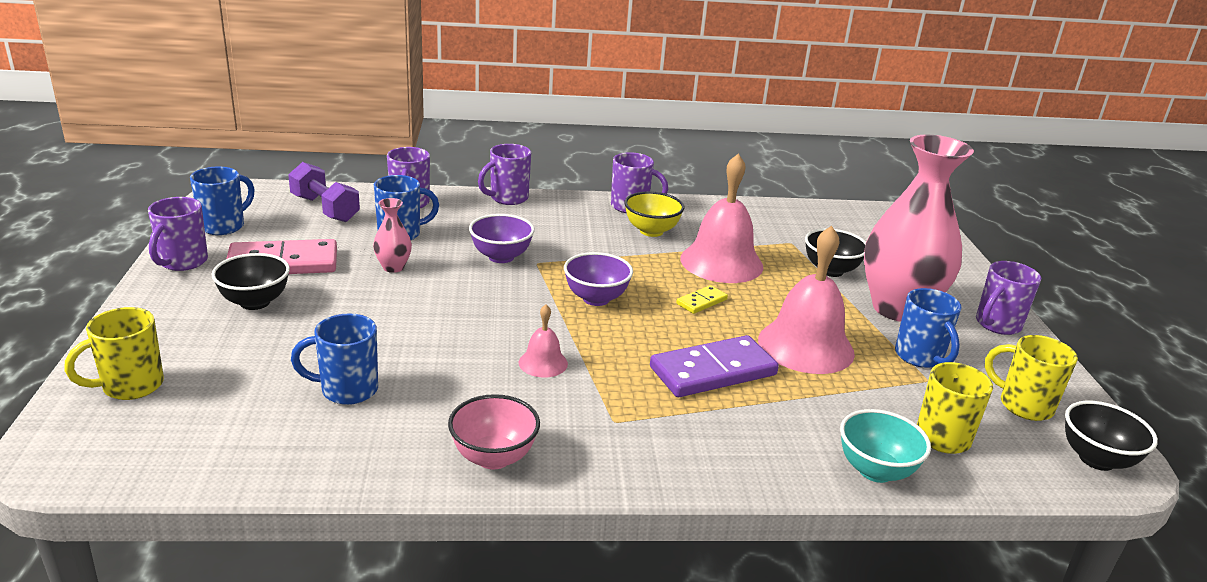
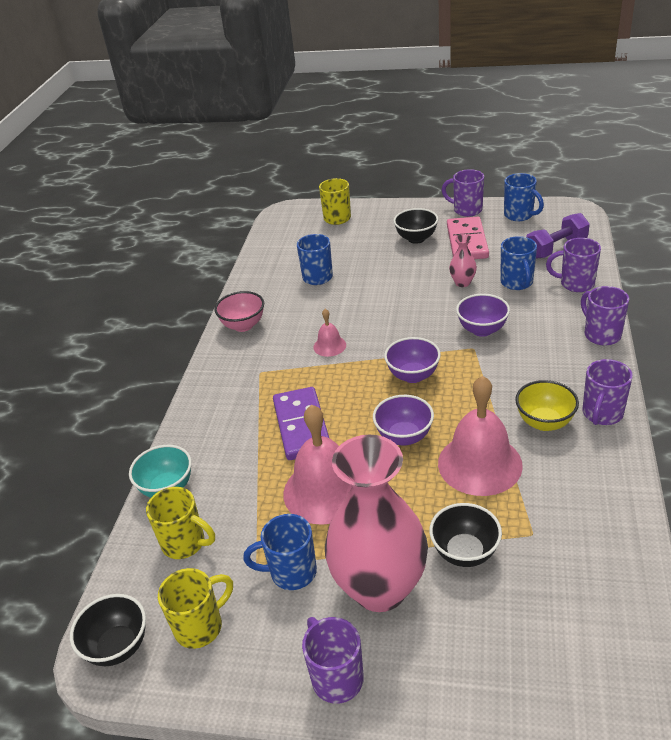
camera: 110 degrees right, 10 degrees up
yellow domino [676,285,728,314] -> purple bowl [373,395,434,446]

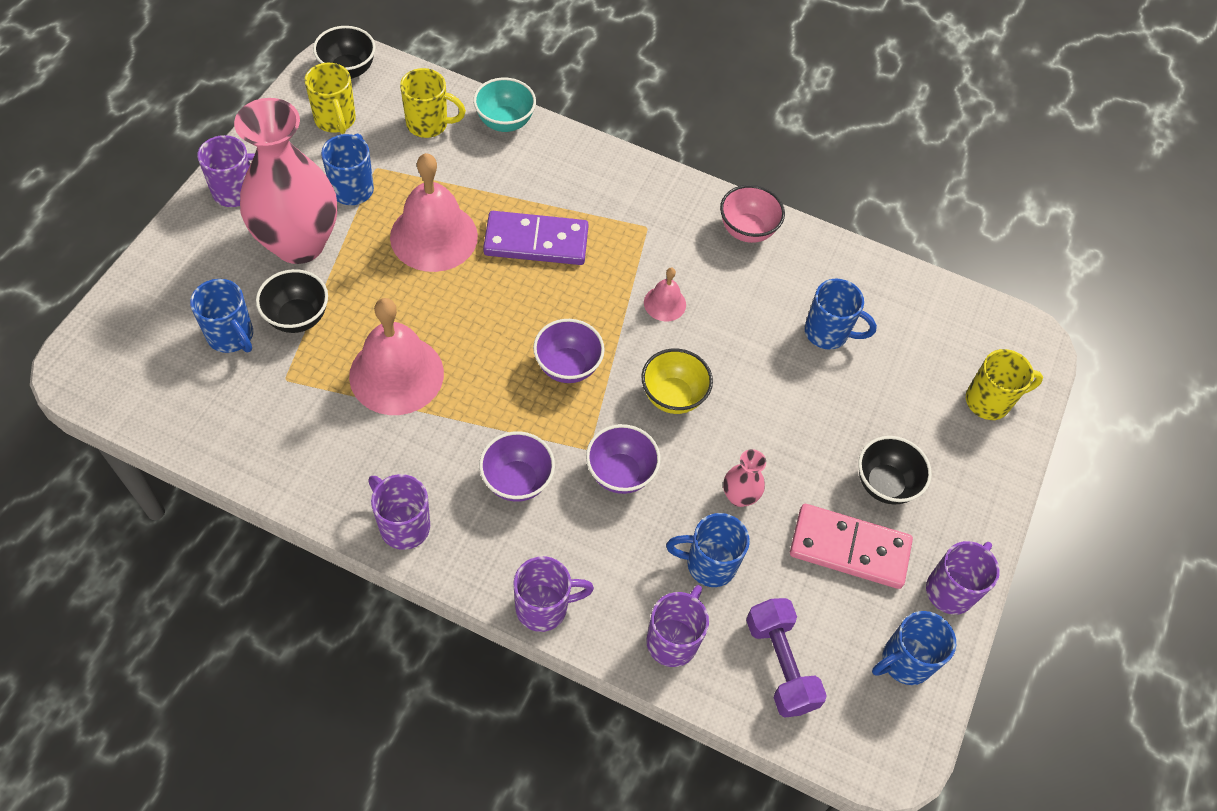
camera: 95 degrees right, 20 degrees up
yellow mug [146,487,215,559] -> yellow mug turned 120 degrees counterclockwise [400,68,466,138]
purple bowl [373,395,434,446] -> purple bowl moved to [479,431,555,502]
yellow bowl [515,380,579,431] -> yellow bowl moved to [641,349,713,414]
none -> blue mug [190,279,253,353]

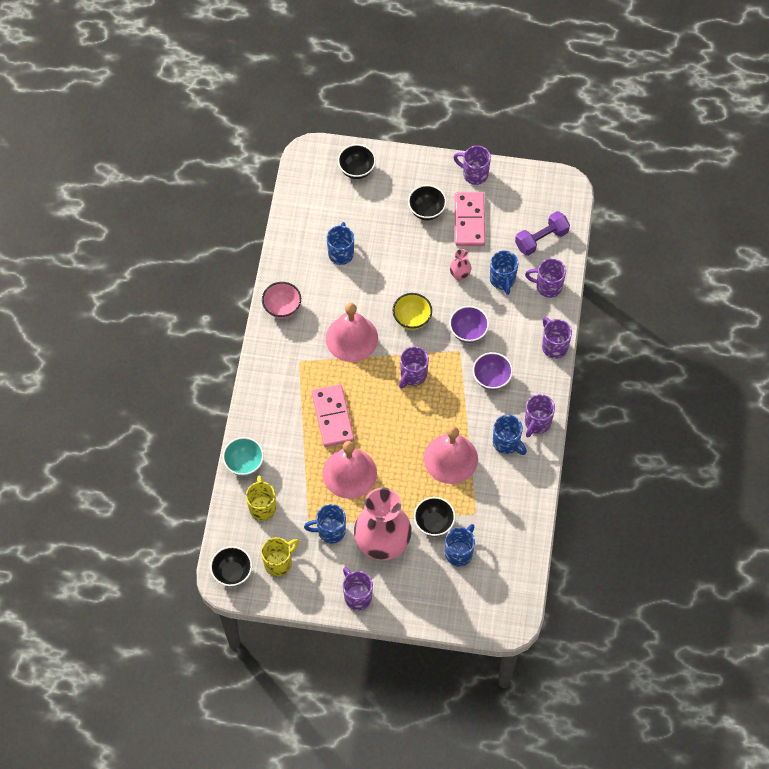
camera: 100 degrees left, 5 degrees up
purple domino [483,211,589,265] -> pink domino [312,384,354,447]
purple bowl [533,319,605,383] -> purple mug [399,346,429,389]
pink bell [644,268,686,321] -> pink bell [326,303,378,362], size x2.07
blue mug [872,611,956,685] -> blue mug moved to [493,415,527,455]
yellow mug [966,349,1043,420] -> black bowl [338,144,376,179]

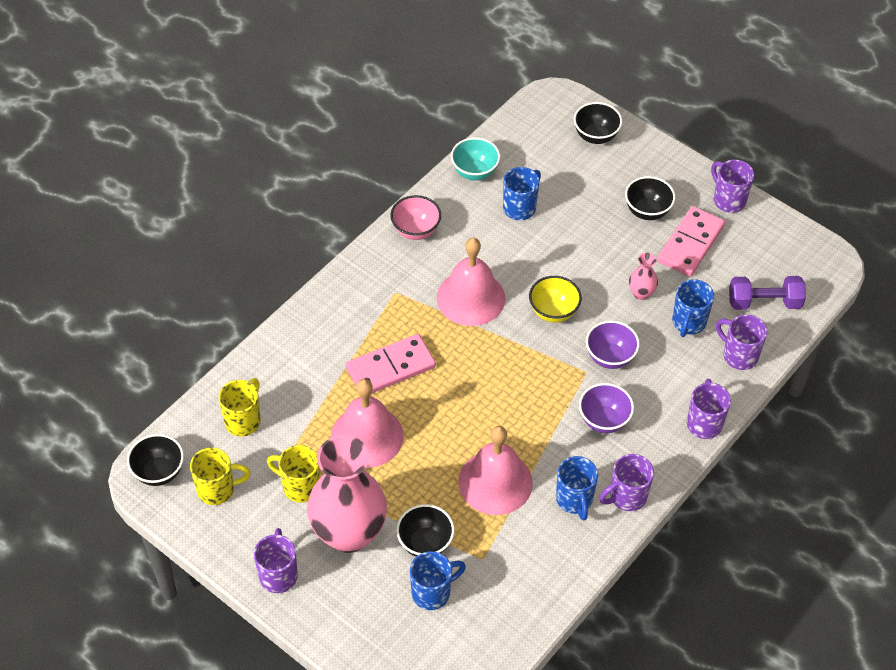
camera: 30 degrees right, 10 degrees down
turquoise bowl [223,437,264,476] -> turquoise bowl moved to [451,137,500,181]
blue mug [304,504,346,543] -> yellow mug [267,445,320,503]
pink domino [312,384,354,447] -> pink domino turned 45 degrees clockwise [346,334,436,394]
purple mug [399,346,429,389] -> none

